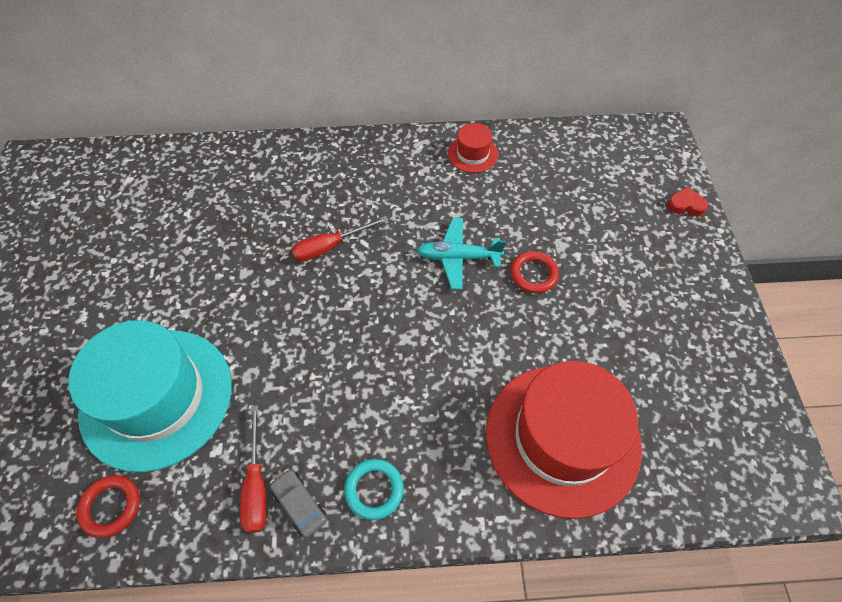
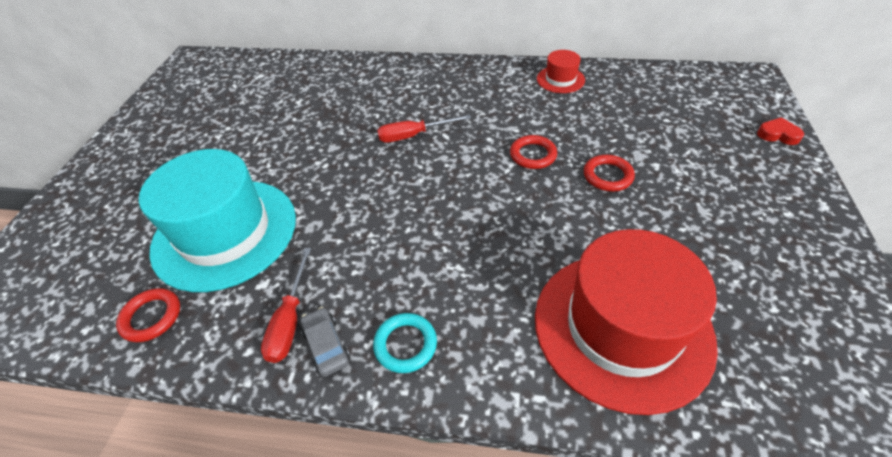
camera: 15 degrees right, 10 degrees down
turquoise plane [417,218,506,290] -> red ring [510,135,557,169]

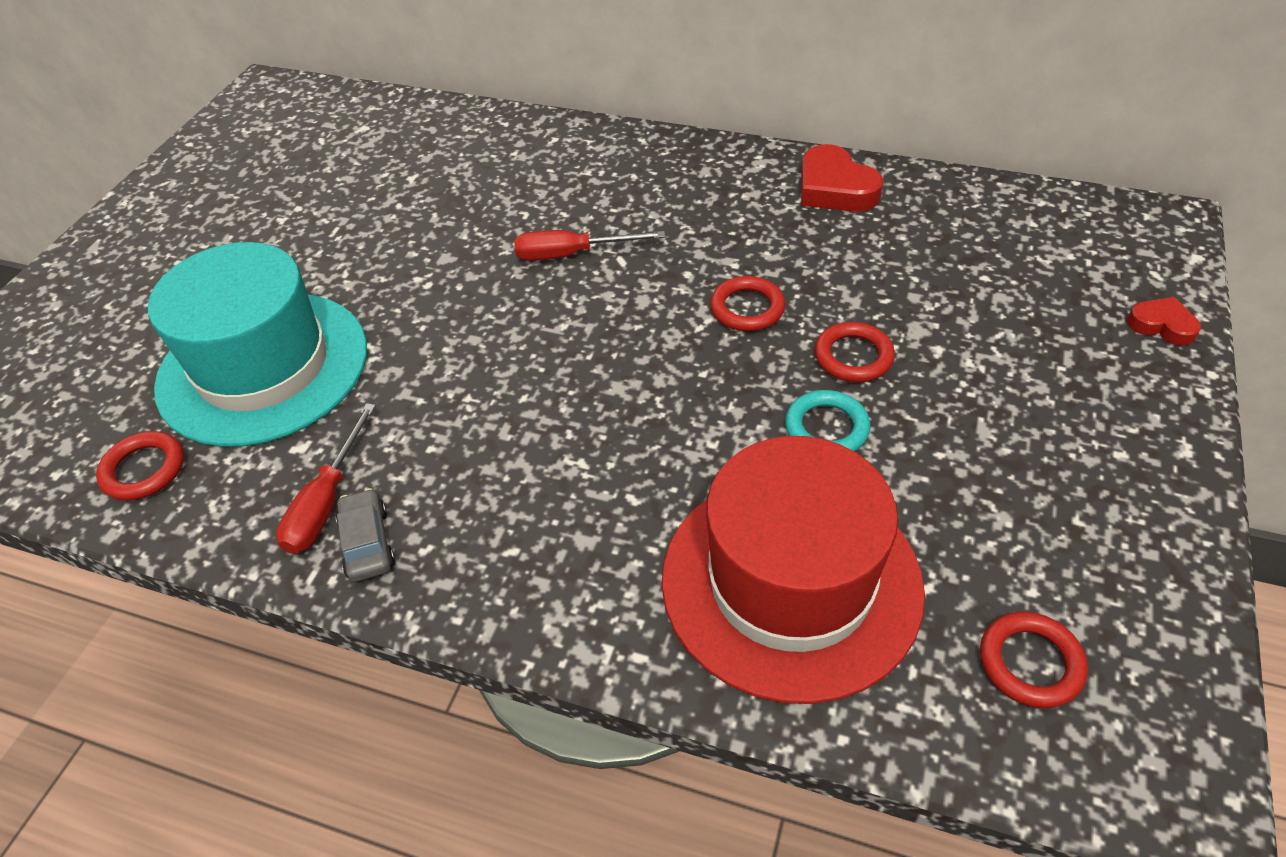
camera: 10 degrees right, 0 degrees up
turquoise ring [373,313,437,373] -> turquoise ring moved to [785,390,871,452]
red hat [537,50,585,93] -> red heart [801,144,883,212]
none -> red ring [980,612,1088,708]

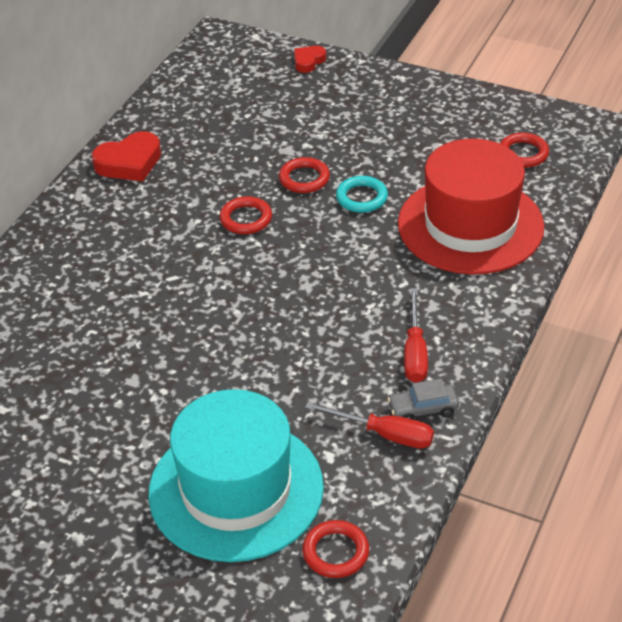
camera: 85 degrees left, 5 degrees down
red screwdriver [514,230,665,261] -> red screwdriver moved to [404,288,428,383]

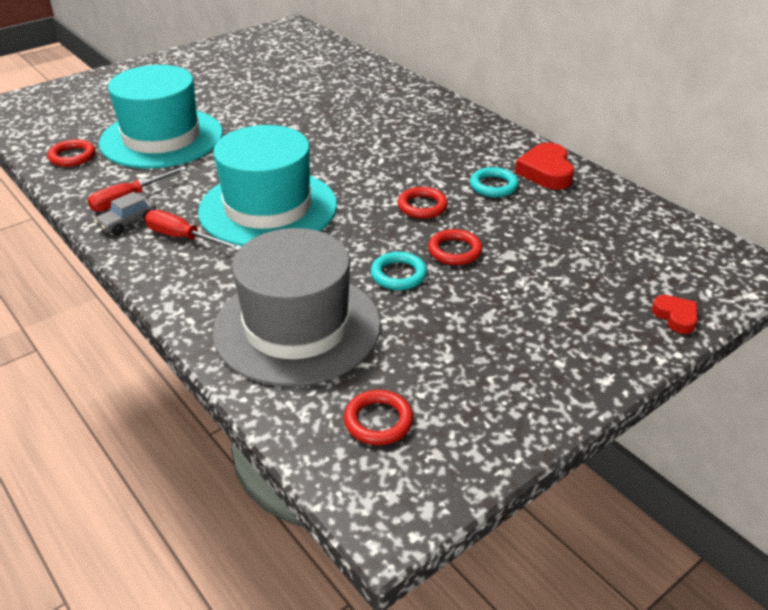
camera: 115 degrees right, 5 degrees down
grey car [387,379,459,420] -> grey car turned 150 degrees counterclockwise [94,192,156,235]
red hat [398,139,545,275] -> grey hat [213,228,381,387]
none -> turquoise hat [198,125,337,246]
none -> turquoise ring [470,167,519,197]

